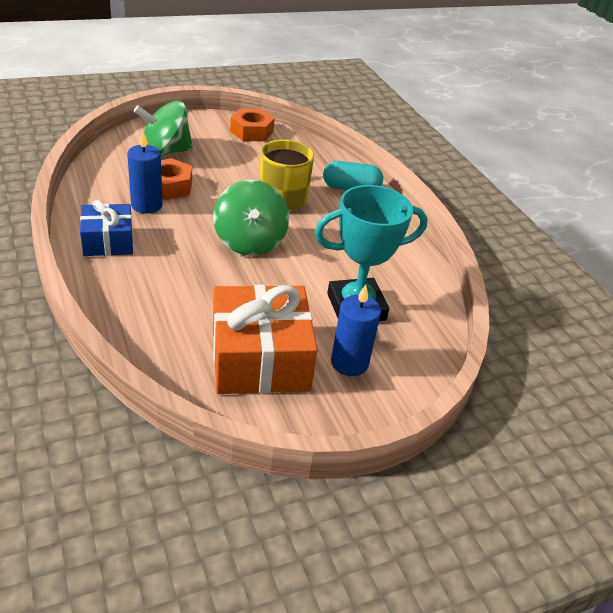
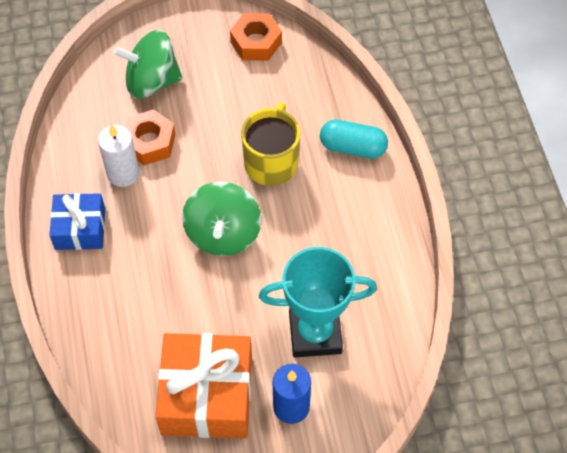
camera: 15 degrees right, 20 degrees up
blue candle [127,131,163,214] -> white candle [98,124,140,187]

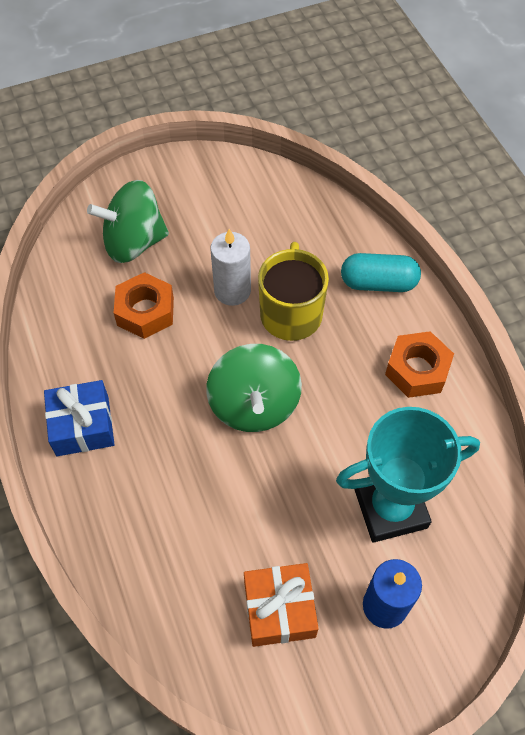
camera: 10 degrees left, 0 degrees up
white candle [98,124,140,187] -> white candle moved to [210,229,251,306]
orange gift [155,333,252,439] -> orange gift [244,563,319,647], size x0.60
orange nut [230,13,282,61] -> orange nut moved to [385,331,454,398]

